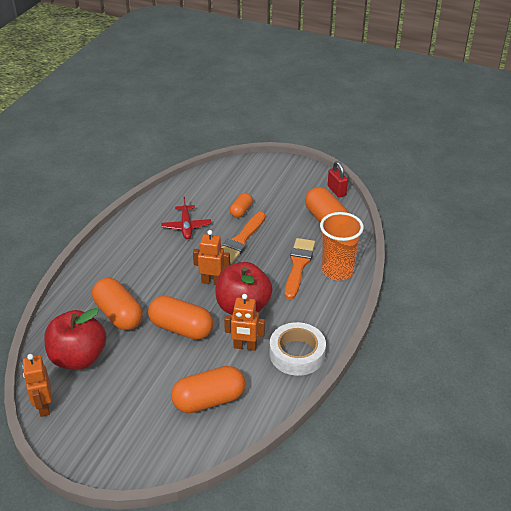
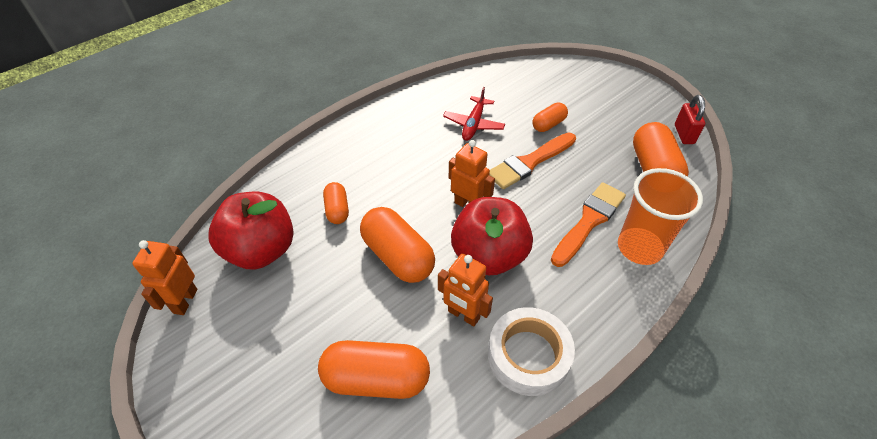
camera: 25 degrees right, 10 degrees up
orange capsule [92,278,143,330] -> orange capsule [323,182,349,224], size x0.56

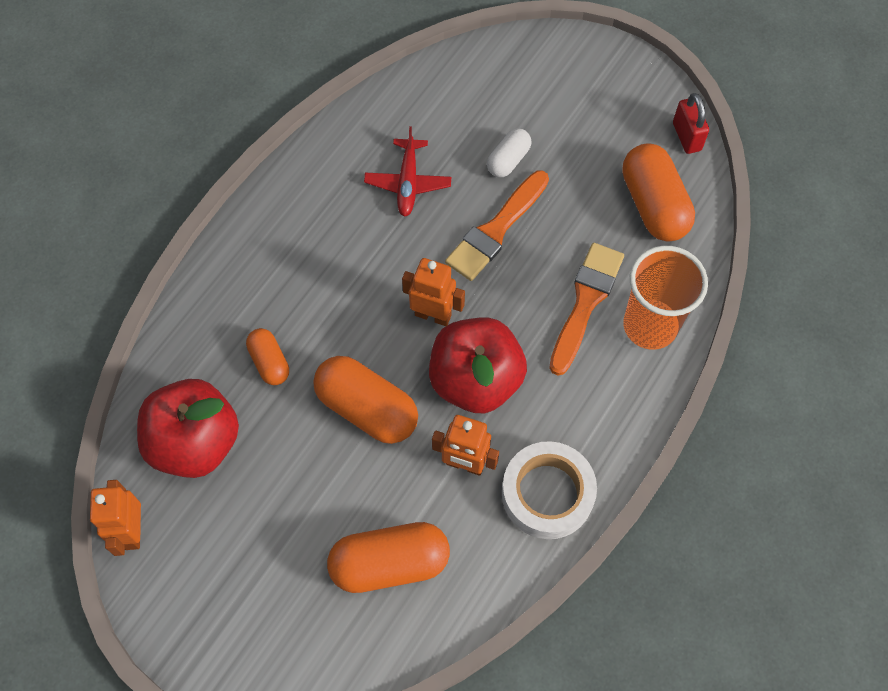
camera: 15 degrees left, 15 degrees up
orange capsule [533,102,568,132] -> white capsule [487,128,531,177]

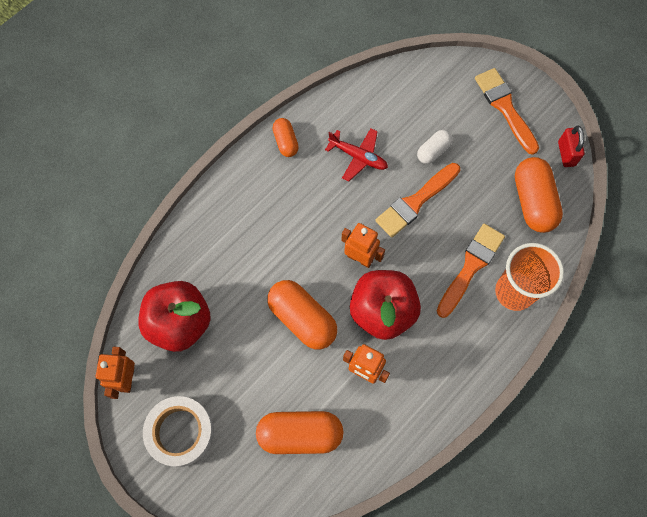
camera: 10 degrees right, 5 degrees up
orange capsule [246,328,289,385] -> orange capsule moved to [273,118,299,157]
red plane [364,126,451,217] -> red plane turned 75 degrees counterclockwise [325,128,388,182]
white tape [502,441,597,539] -> white tape moved to [143,396,214,467]
none -> orange brush [475,68,539,155]

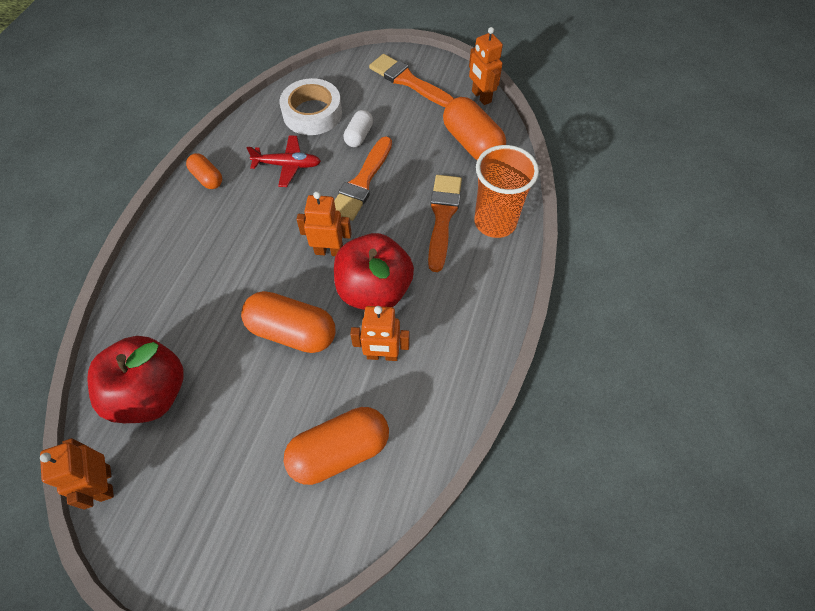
camera: 25 degrees left, 10 degrees down
white tape [143,396,214,467] -> white tape moved to [280,78,342,135]
red padlock [558,126,585,167] -> orange robot [469,27,503,105]

